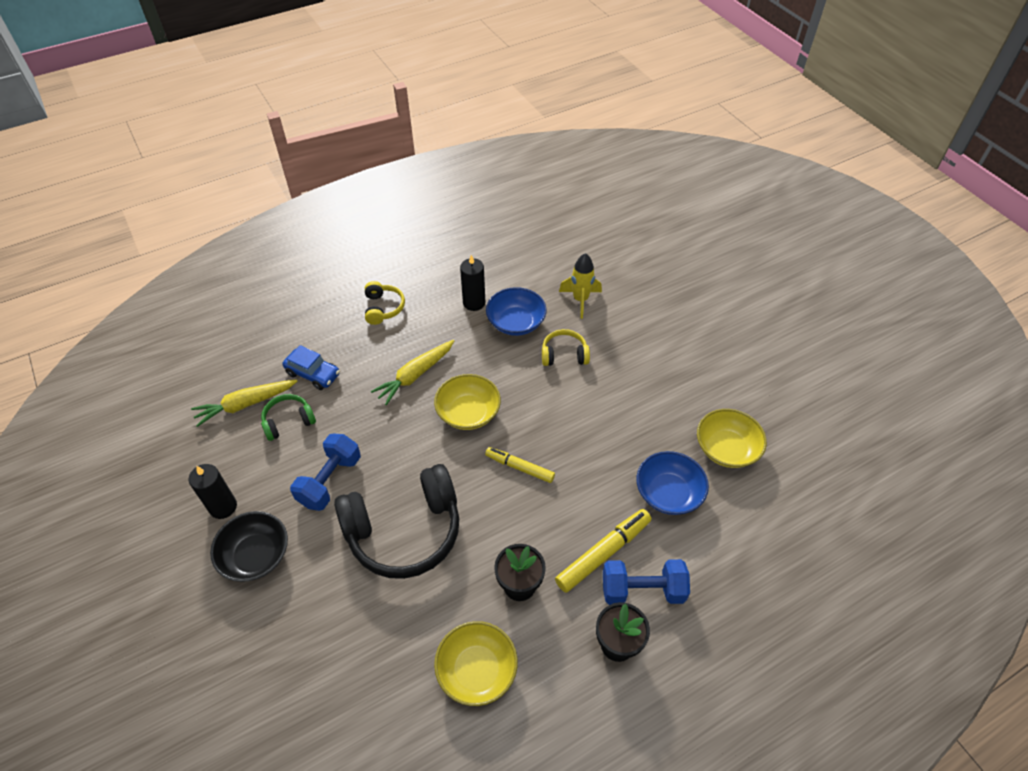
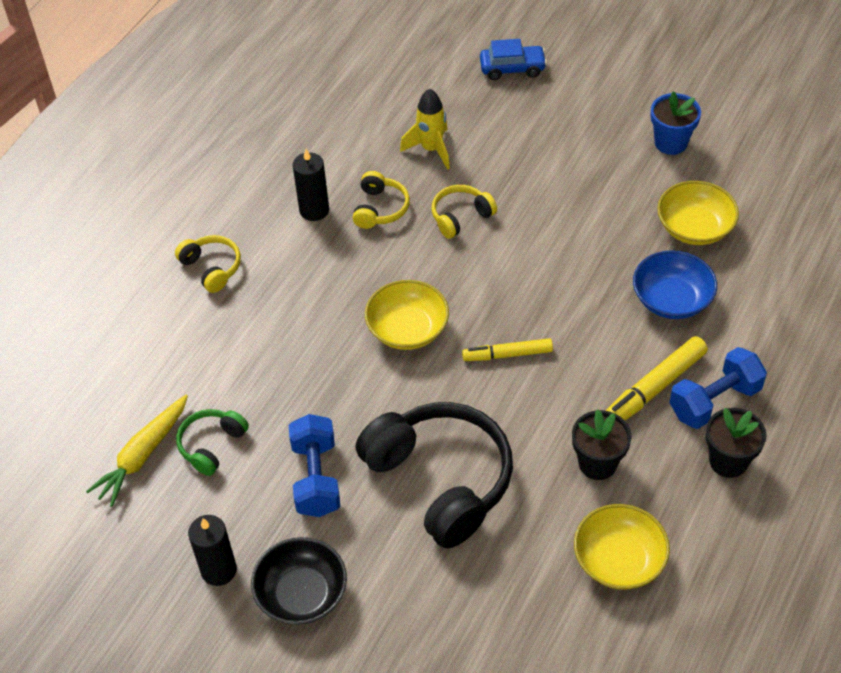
camera: 30 degrees left, 0 degrees up
blue car [283,345,340,390] -> blue car moved to [480,39,547,80]
black headphones [334,464,459,579] -> black headphones turned 75 degrees counterclockwise [356,402,513,549]
yellow carrot [371,340,454,405] -> none
blue bowl [486,287,547,336] -> yellow headphones [353,171,410,229]
yellow marker [555,509,651,593] -> yellow marker turned 150 degrees counterclockwise [605,336,708,421]
none -> blue flower pot [651,91,701,155]

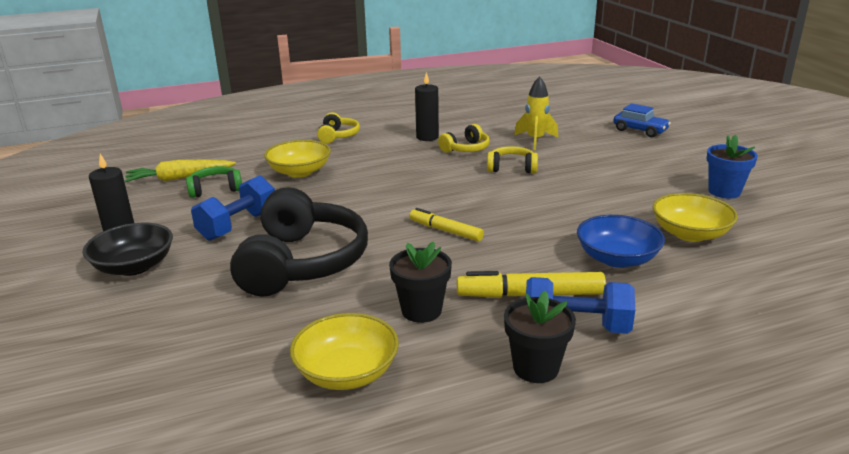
camera: 40 degrees right, 25 degrees down
yellow bowl [365,280,449,350] -> yellow bowl moved to [264,140,331,178]

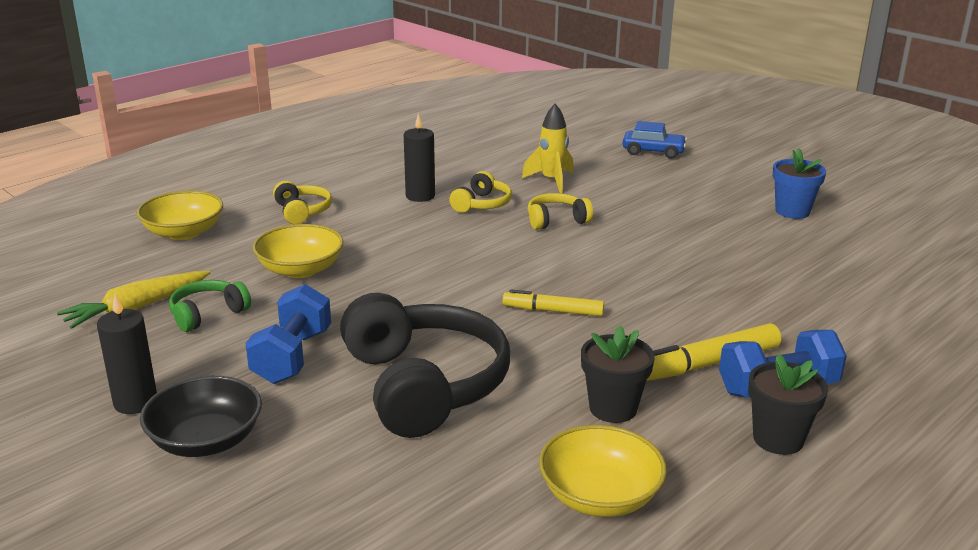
camera: 25 degrees left, 0 degrees up
blue bowl [577,215,665,268] -> none
yellow bowl [652,193,738,242] -> yellow bowl moved to [137,191,223,240]

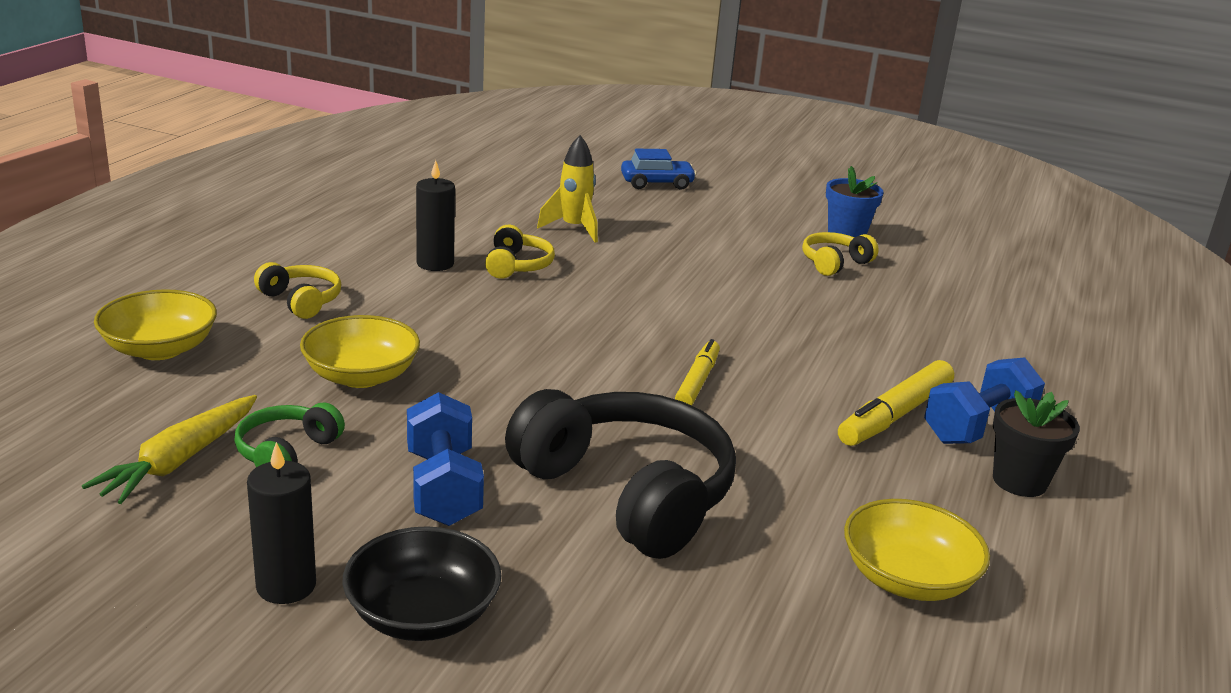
camera: 25 degrees left, 0 degrees up
yellow marker [502,289,604,316] -> yellow marker turned 120 degrees clockwise [675,339,720,406]
yellow headphones [528,193,593,230] -> yellow headphones moved to [802,232,879,276]
black flower pot [581,325,655,423] -> none

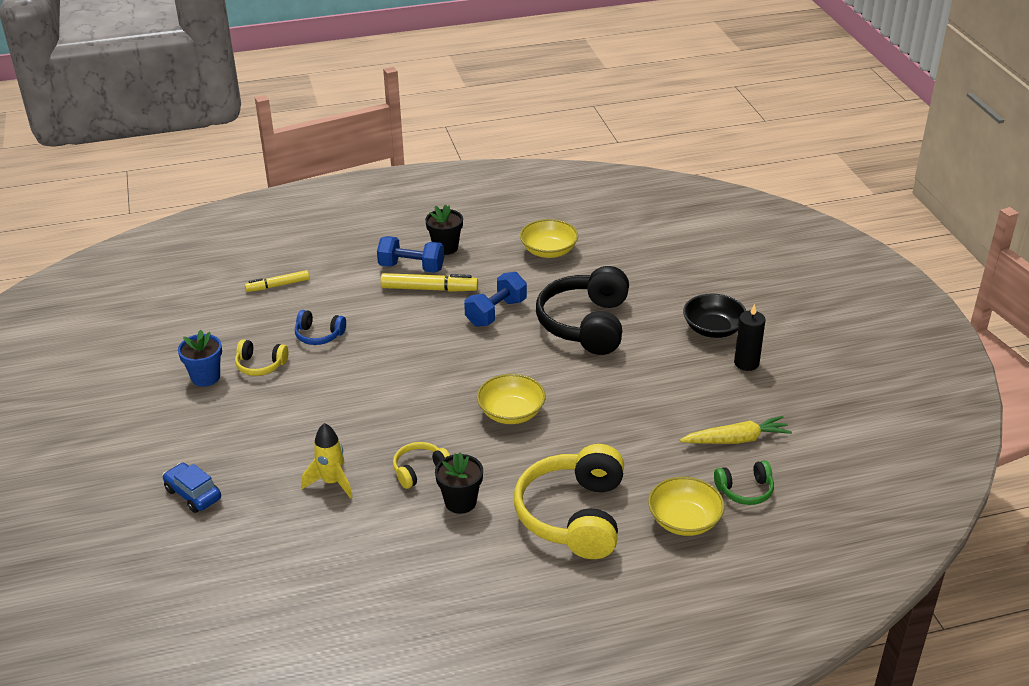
camera: 125 degrees left, 10 degrees up
green headphones [234,402,345,467] -> green headphones moved to [714,460,774,505]
yellow headphones [254,262,341,319] -> yellow headphones [514,444,624,559], size x2.10
yellow bowl [300,315,420,388] -> yellow bowl moved to [477,374,546,424]
blue dumbbell [407,392,484,526] -> blue dumbbell moved to [464,272,527,327]
black candle [416,160,455,271] -> black flower pot [435,452,483,514]
yellow marker [675,339,720,406] -> yellow marker moved to [245,270,309,292]
none -> blue headphones [295,310,346,345]

